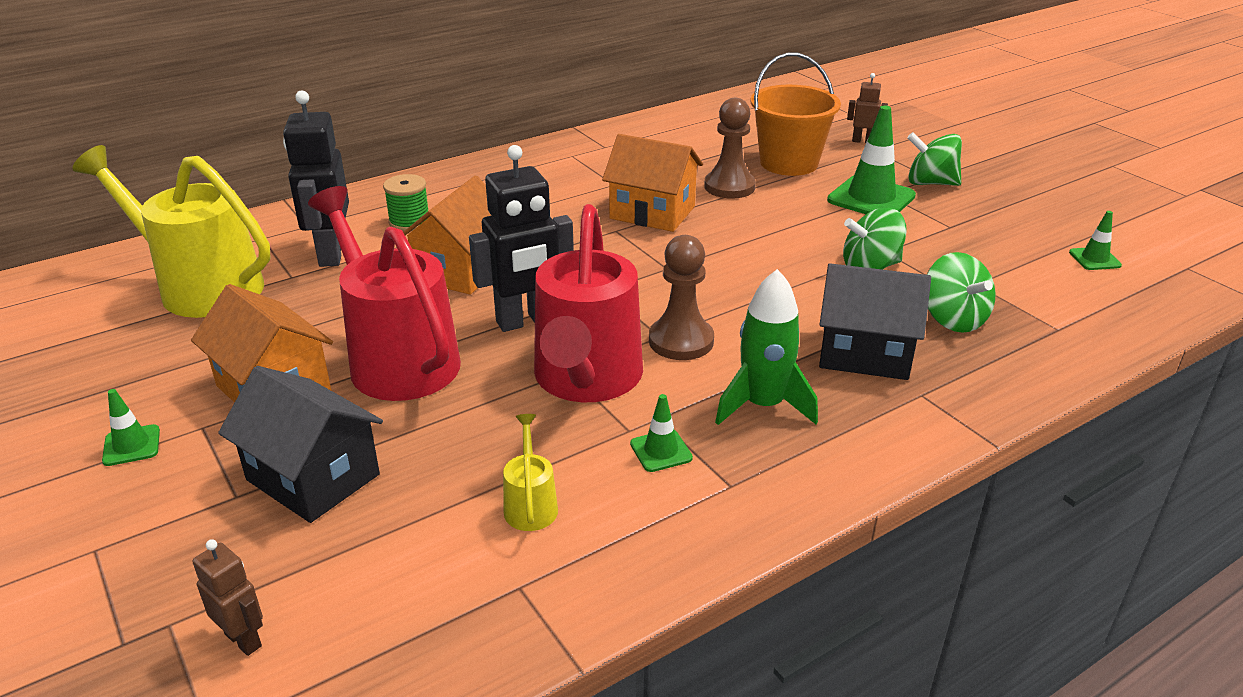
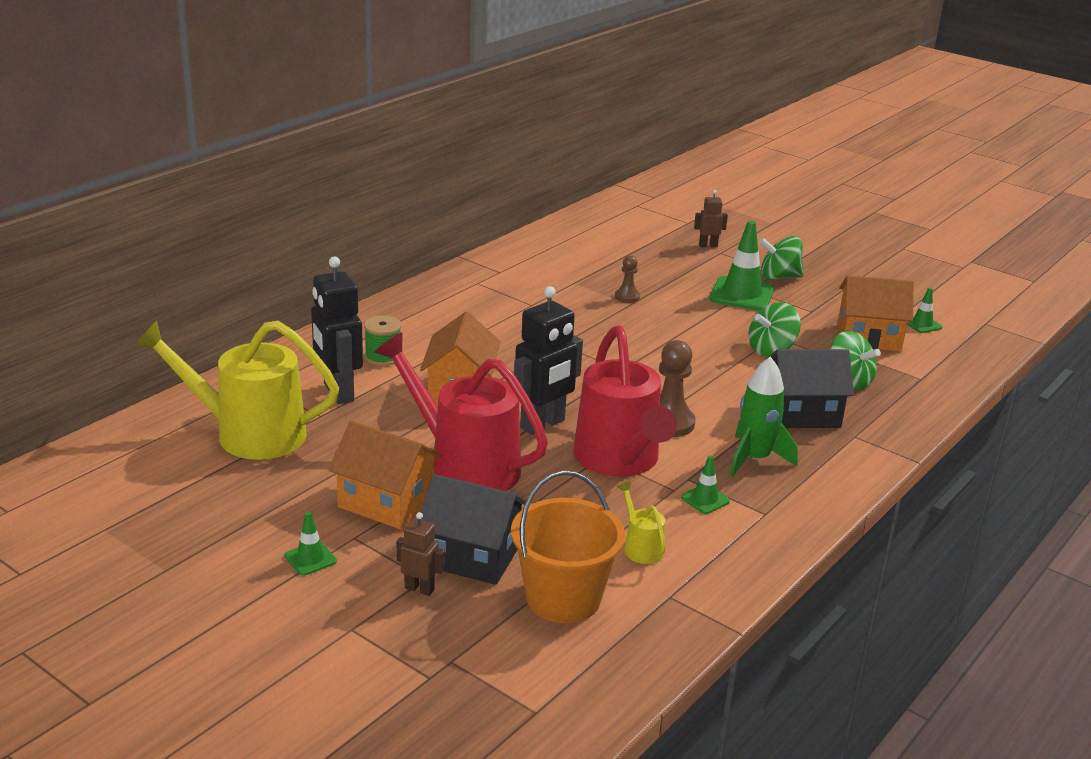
camera: 20 degrees left, 5 degrees down
brown robot [192,539,263,656] -> brown robot moved to [397,512,445,596]
orange house [602,134,703,232] -> orange house moved to [838,275,914,351]
brown pawn [704,98,756,199] -> brown pawn [615,255,640,303], size x0.58
orange bucket [750,53,841,176] -> orange bucket moved to [511,471,625,623]

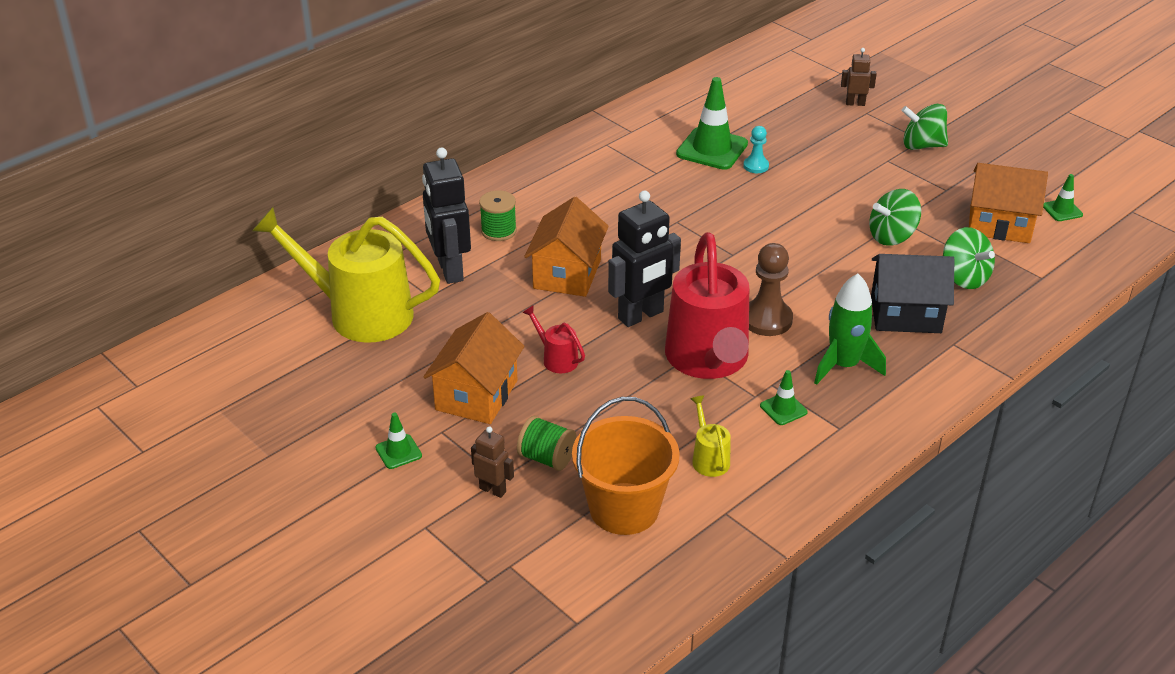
camera: 10 degrees right, 10 degrees up
orange house [328,421,442,529] -> orange house turned 75 degrees clockwise [423,312,525,424]
red watering can [375,332,548,491] -> red watering can [522,305,585,373], size x0.42
black house [421,474,526,585] -> green spool [517,416,577,471]
brown pawn [615,255,640,303] -> turquoise pawn [743,126,769,173]
green traffic cone [709,221,774,311] -> green traffic cone moved to [676,77,748,170]

